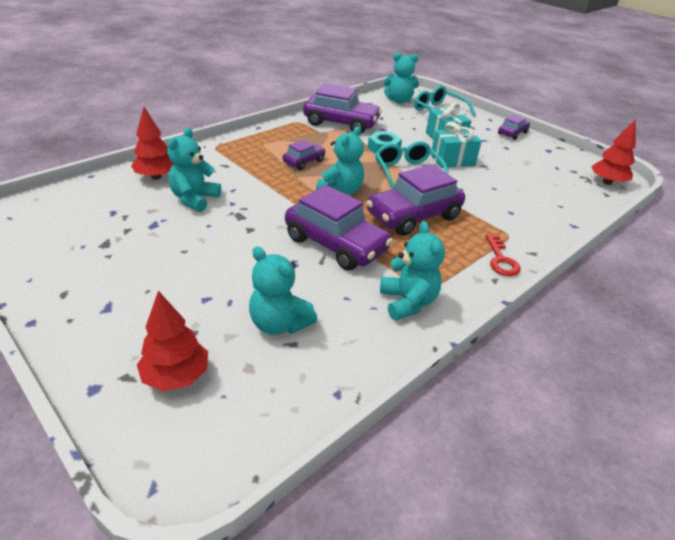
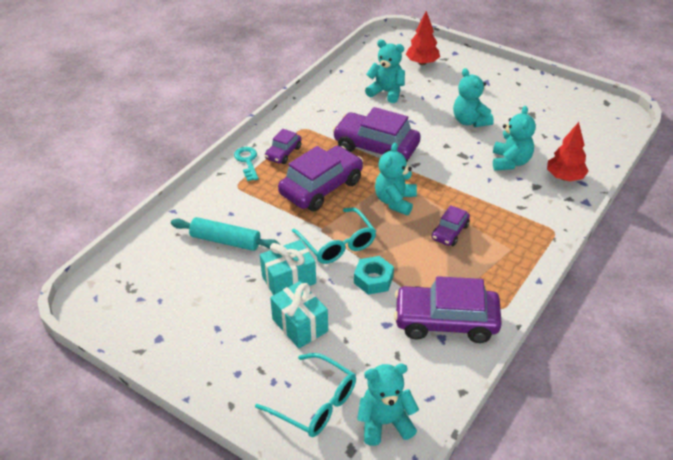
camera: 170 degrees right, 5 degrees up
turquoise teddy bear [380,221,445,320] -> turquoise teddy bear moved to [453,68,494,127]
red key [486,234,521,276] -> turquoise key [234,147,259,181]
purple car [498,114,530,140] -> purple car moved to [265,129,301,164]
red tree [591,119,636,185] -> none
none -> turquoise rolling pin [171,217,280,251]

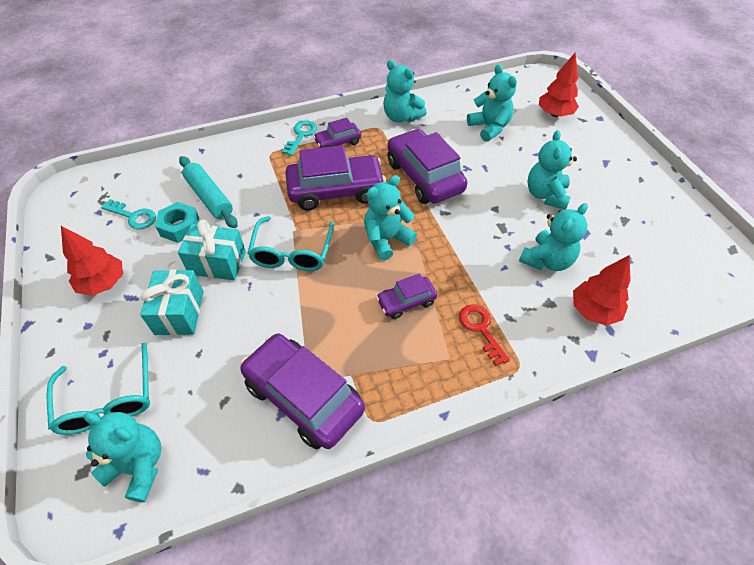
camera: 35 degrees right, 10 degrees up
turquoise nut [354,256,394,295] -> turquoise nut moved to [155,202,199,243]
none -> red tree [61,226,123,296]
none -> turquoise key [101,199,156,229]
none -> turquoise teddy bear [383,60,427,123]
none -> red key [459,304,510,366]

